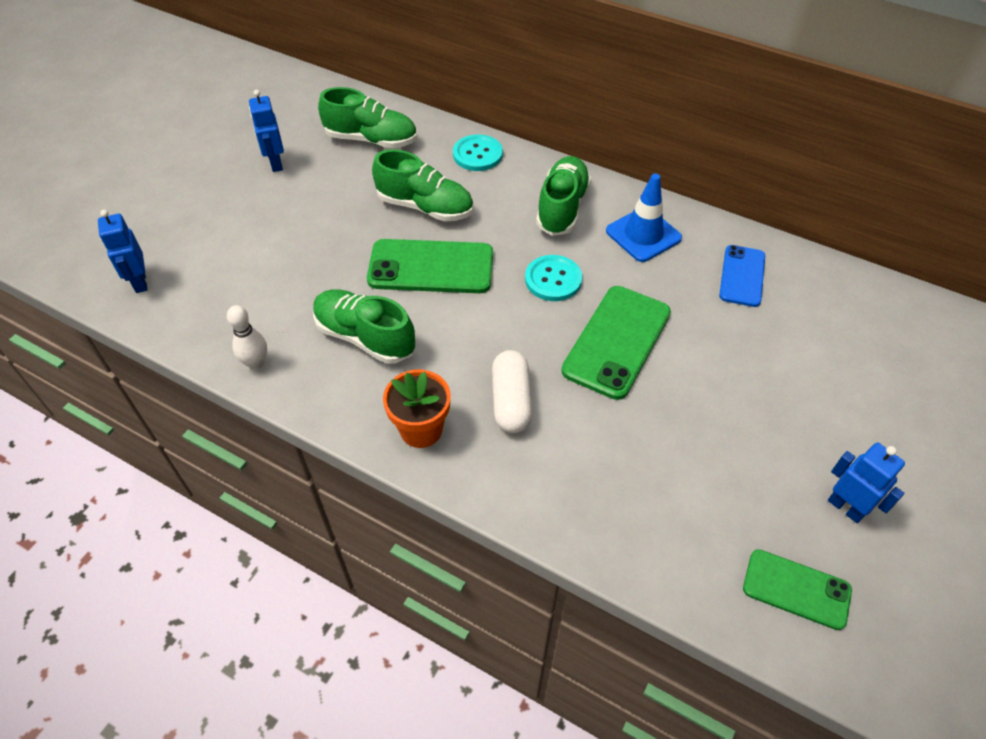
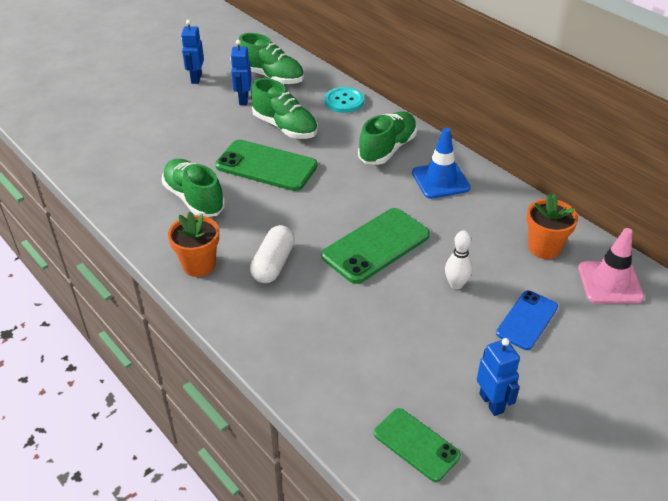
camera: 20 degrees right, 10 degrees down
blue robot [98,210,147,293] -> blue robot moved to [230,40,252,105]
white bowling pin [227,305,267,370] -> white bowling pin moved to [445,231,473,289]
turquoise button [525,255,582,301] -> none
blue phone [719,245,765,307] -> blue phone moved to [496,290,558,350]
none -> orange flower pot [526,194,578,259]
none -> pink traffic cone [578,228,644,304]

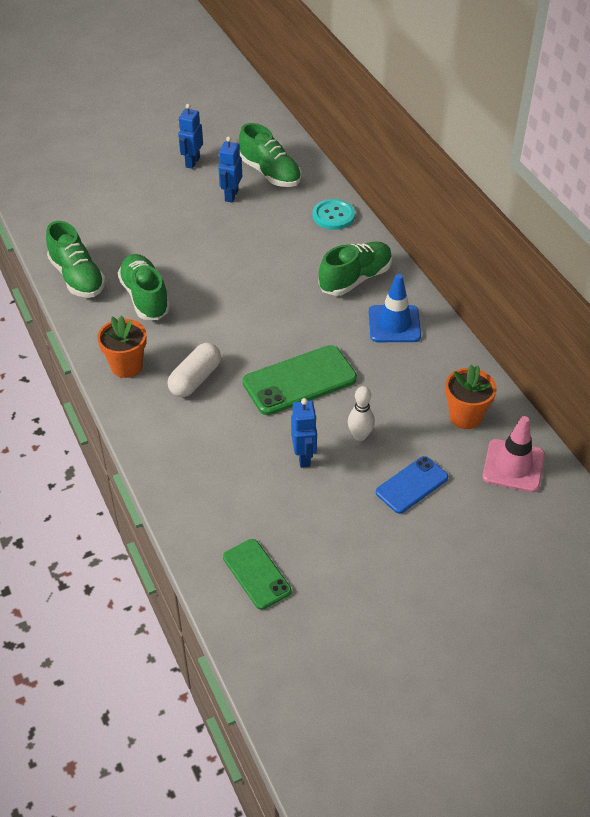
camera: 15 degrees right, 5 degrees up
green phone [215,140,318,191] -> none
green shoe [251,78,318,139] -> green shoe moved to [46,221,106,298]
blue robot [477,338,520,416] -> blue robot moved to [291,398,317,468]

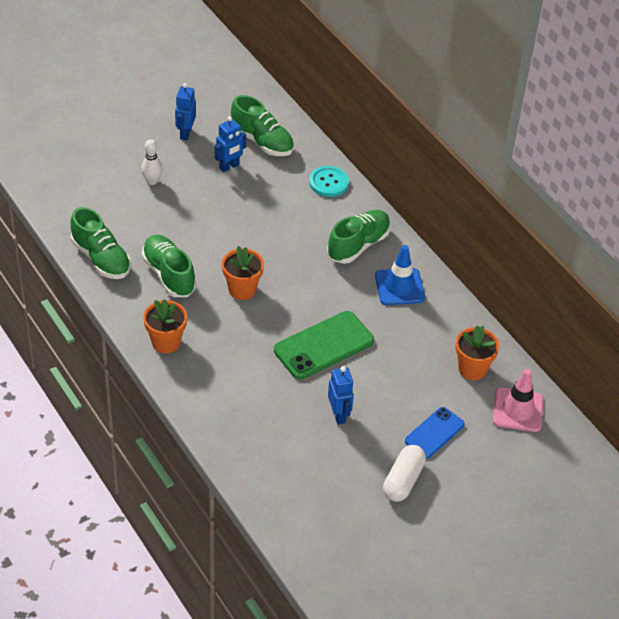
camera: 10 degrees left, 0 degrees up
white capsule [167,343,221,397] -> white capsule moved to [383,445,426,502]
blue robot [218,137,242,203] -> blue robot turned 135 degrees counterclockwise [215,116,246,172]
green phone [223,539,291,610] -> none
white bowling pin [348,386,375,441] -> white bowling pin moved to [141,139,162,185]
none -> orange flower pot [222,246,264,300]

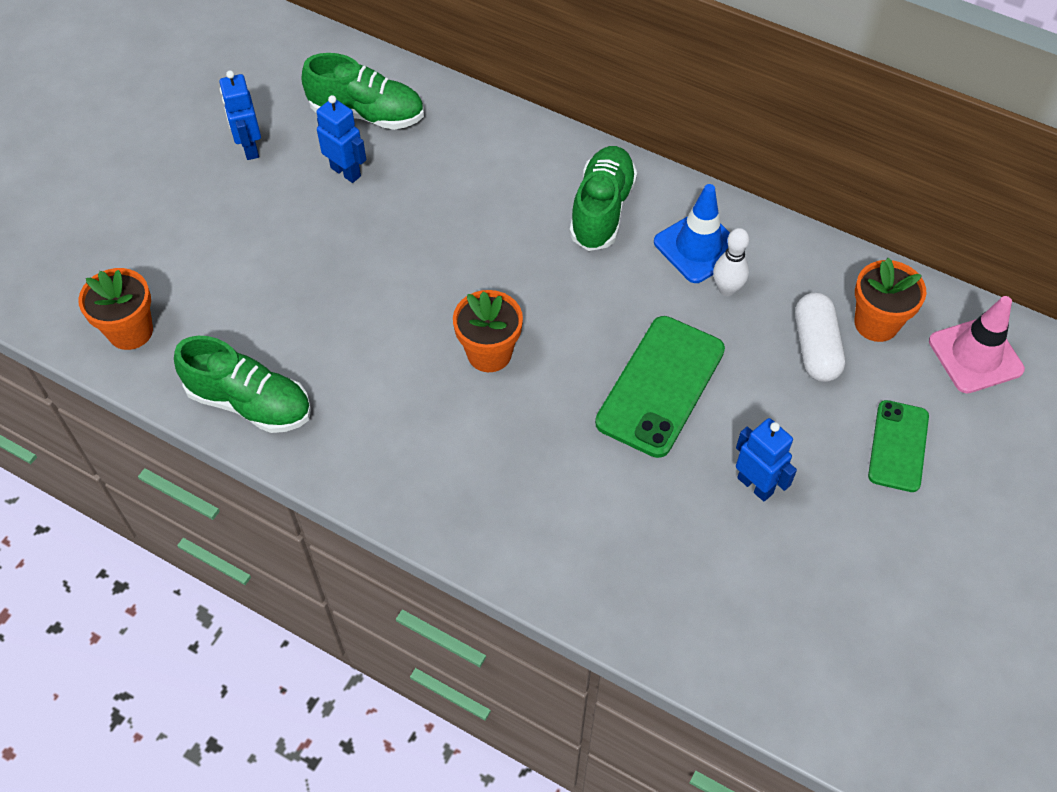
camera: 25 degrees left, 10 degrees up
white bowling pin [141,139,162,185] -> white bowling pin moved to [713,228,749,296]
green shoe [141,235,196,297] -> none
orange flower pot [143,299,187,353] -> orange flower pot moved to [78,268,153,350]
blue robot [215,116,246,172] -> blue robot turned 75 degrees counterclockwise [317,95,366,183]
turquoise button [309,166,349,197] -> none
white capsule [383,445,426,502] -> white capsule moved to [795,292,845,382]
blue phone [405,407,465,458] -> green phone [868,400,929,492]

